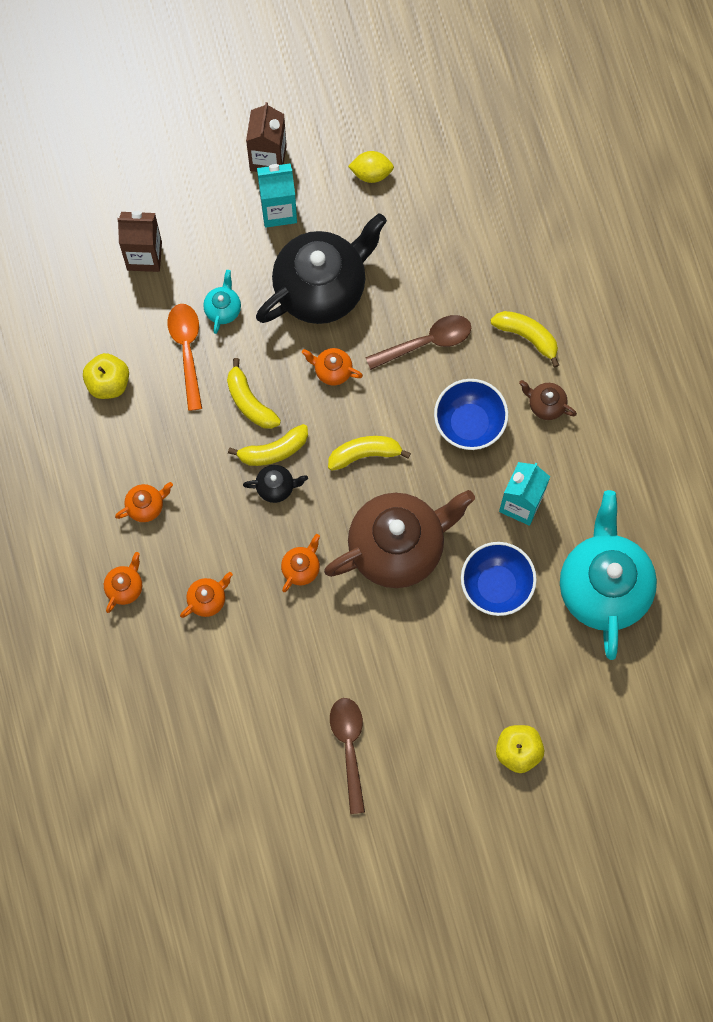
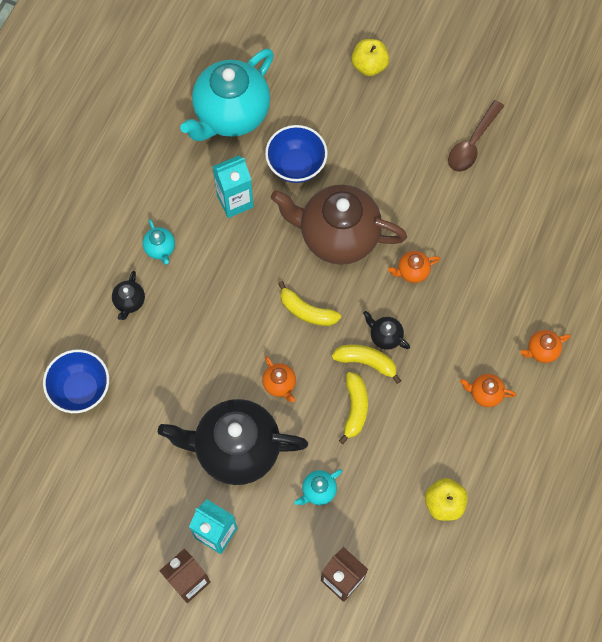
camera: 140 degrees left, 5 degrees down
orange spoon [168,304,202,411] -> none
orange teapot [180,572,233,618] -> none
yellow lemon [348,151,394,183] -> none
brown spoon [365,315,471,370] -> none
blue bowl [434,379,508,450] -> blue bowl moved to [43,349,109,413]
yellow banana [491,311,559,367] -> black teapot [112,271,145,320]
brown teapot [519,380,577,420] -> turquoise teapot [143,219,175,265]

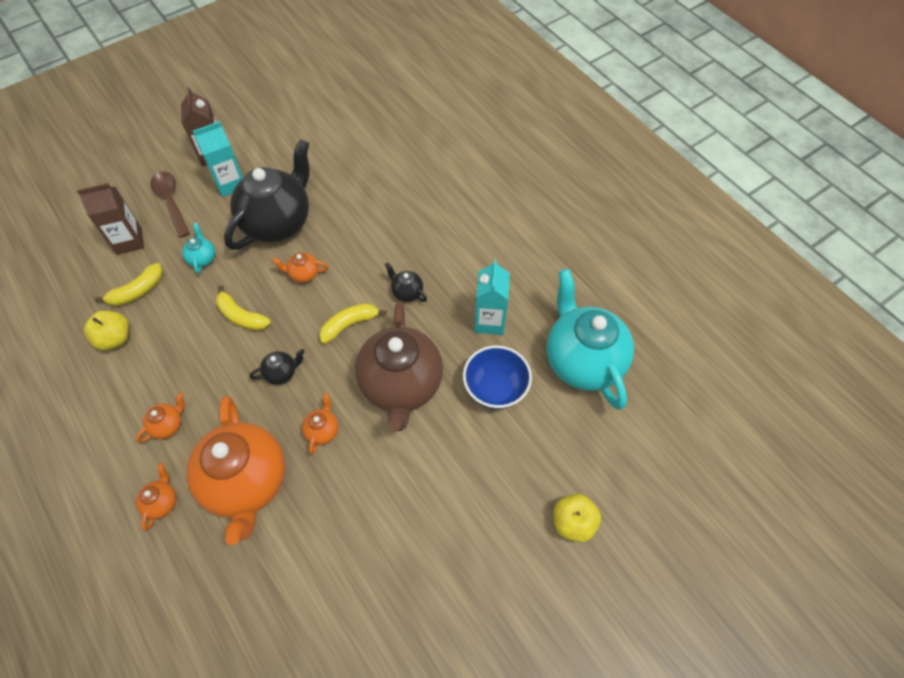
camera: 120 degrees right, 10 degrees down
blue bowl [43,349,109,413] -> none
black teapot [112,271,145,320] -> black teapot moved to [385,262,427,302]
turquoise teapot [143,219,175,265] -> none
brown teapot [271,185,407,265] -> brown teapot turned 135 degrees clockwise [355,302,443,431]
yellow banana [332,345,401,384] -> yellow banana moved to [95,263,163,306]
brown spoon [448,100,504,172] -> brown spoon moved to [150,171,190,238]
none -> orange teapot [186,396,285,545]

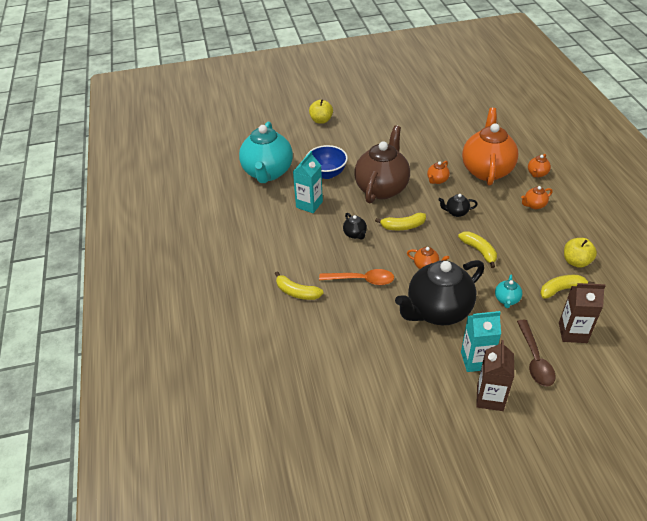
camera: 155 degrees left, 15 degrees down
none -> yellow banana [275,271,323,300]
none -> orange spoon [319,269,394,285]

